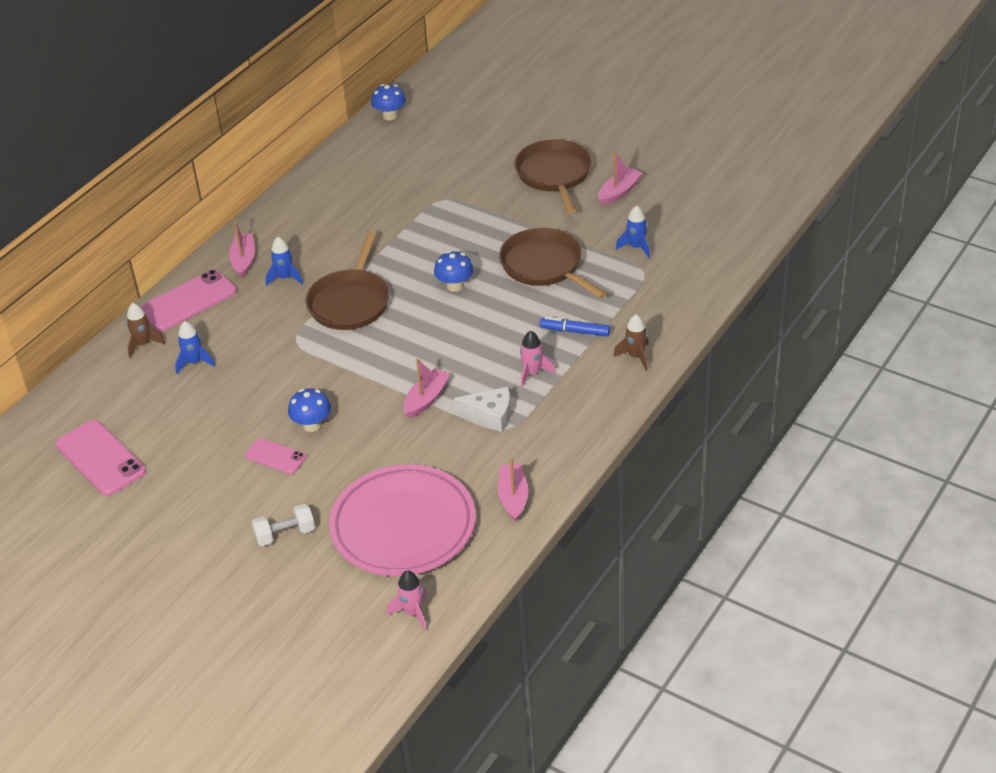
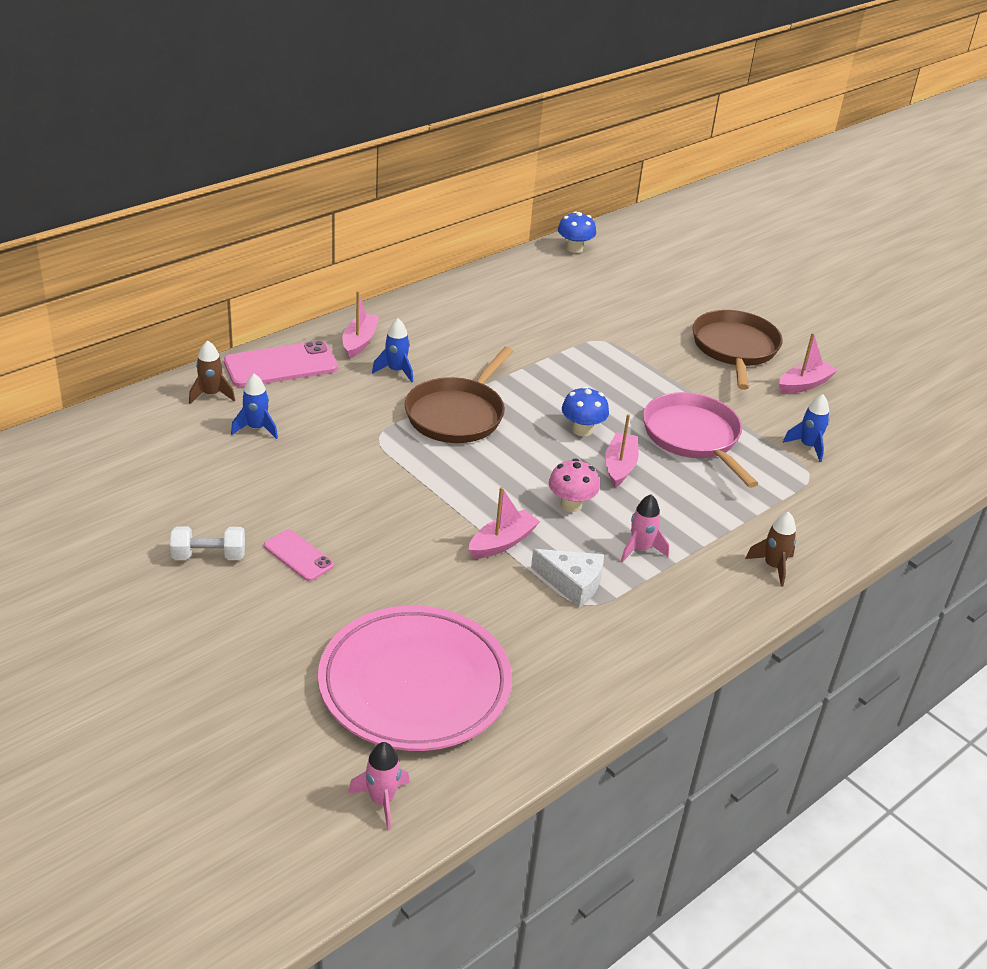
camera: 10 degrees right, 5 degrees down
pink phone [56,420,146,496] -> none
white dumbbell [252,504,315,546] -> white dumbbell moved to [170,526,245,560]
blue mushroom [288,389,331,432] -> none
pink boat [498,458,528,522] -> pink boat moved to [605,414,639,487]
brown pan [499,228,607,298] -> pink pan [643,392,758,488]
blue marker [540,317,610,337] -> none
none -> pink mushroom [549,458,600,512]

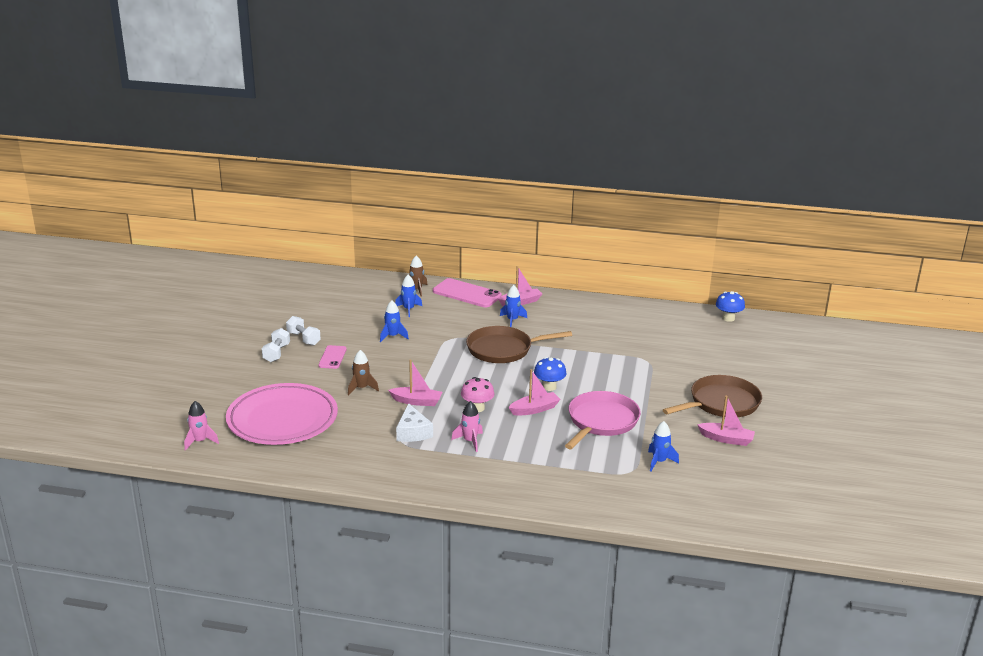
camera: 55 degrees right, 10 degrees down
brown rocket [745,512,796,587] -> brown rocket moved to [348,350,379,395]
none -> white dumbbell [262,328,290,362]
none -> blue rocket [380,300,409,342]

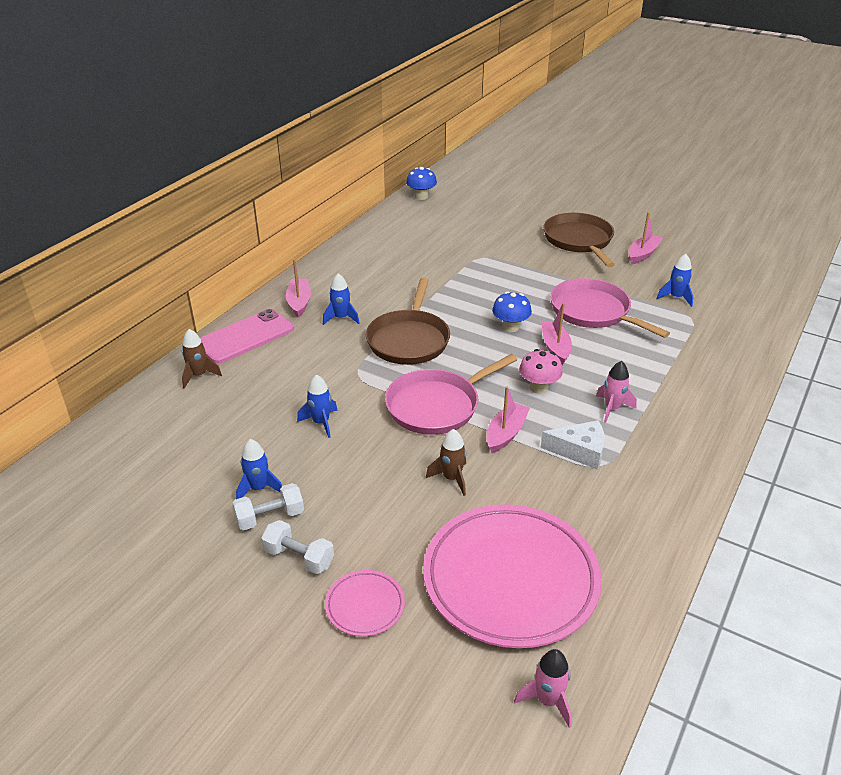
camera: 70 degrees left, 10 degrees up
pink phone [318,345,347,369] -> none
blue rocket [395,275,422,317] -> blue rocket moved to [236,439,282,499]
none -> pink plate [325,570,405,637]
none -> pink pan [385,354,517,435]

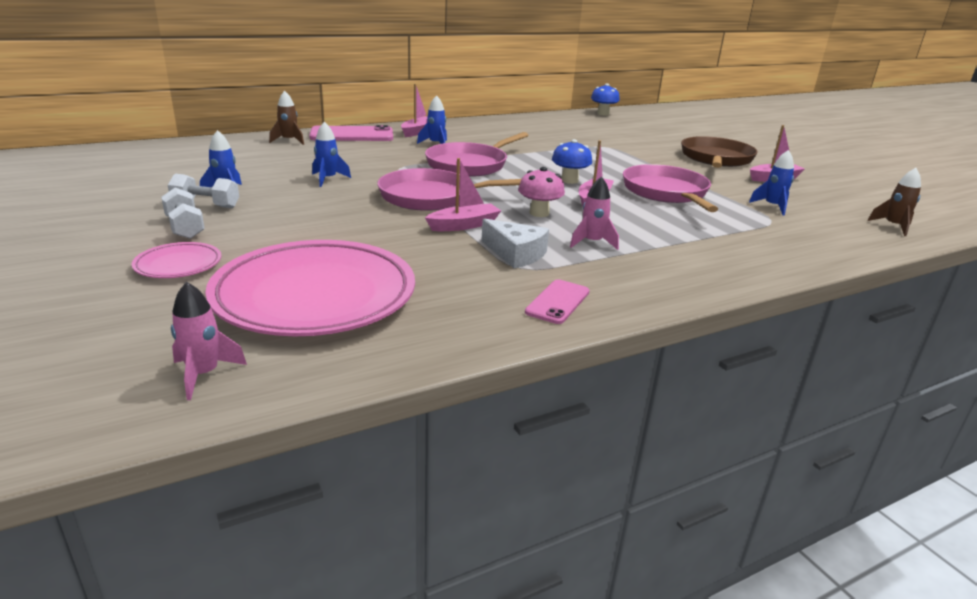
camera: 30 degrees right, 10 degrees down
brown pan [366,277,450,365] -> pink pan [425,132,528,177]
brown rocket [426,429,466,496] -> brown rocket moved to [868,168,921,236]
none -> pink phone [525,279,590,324]

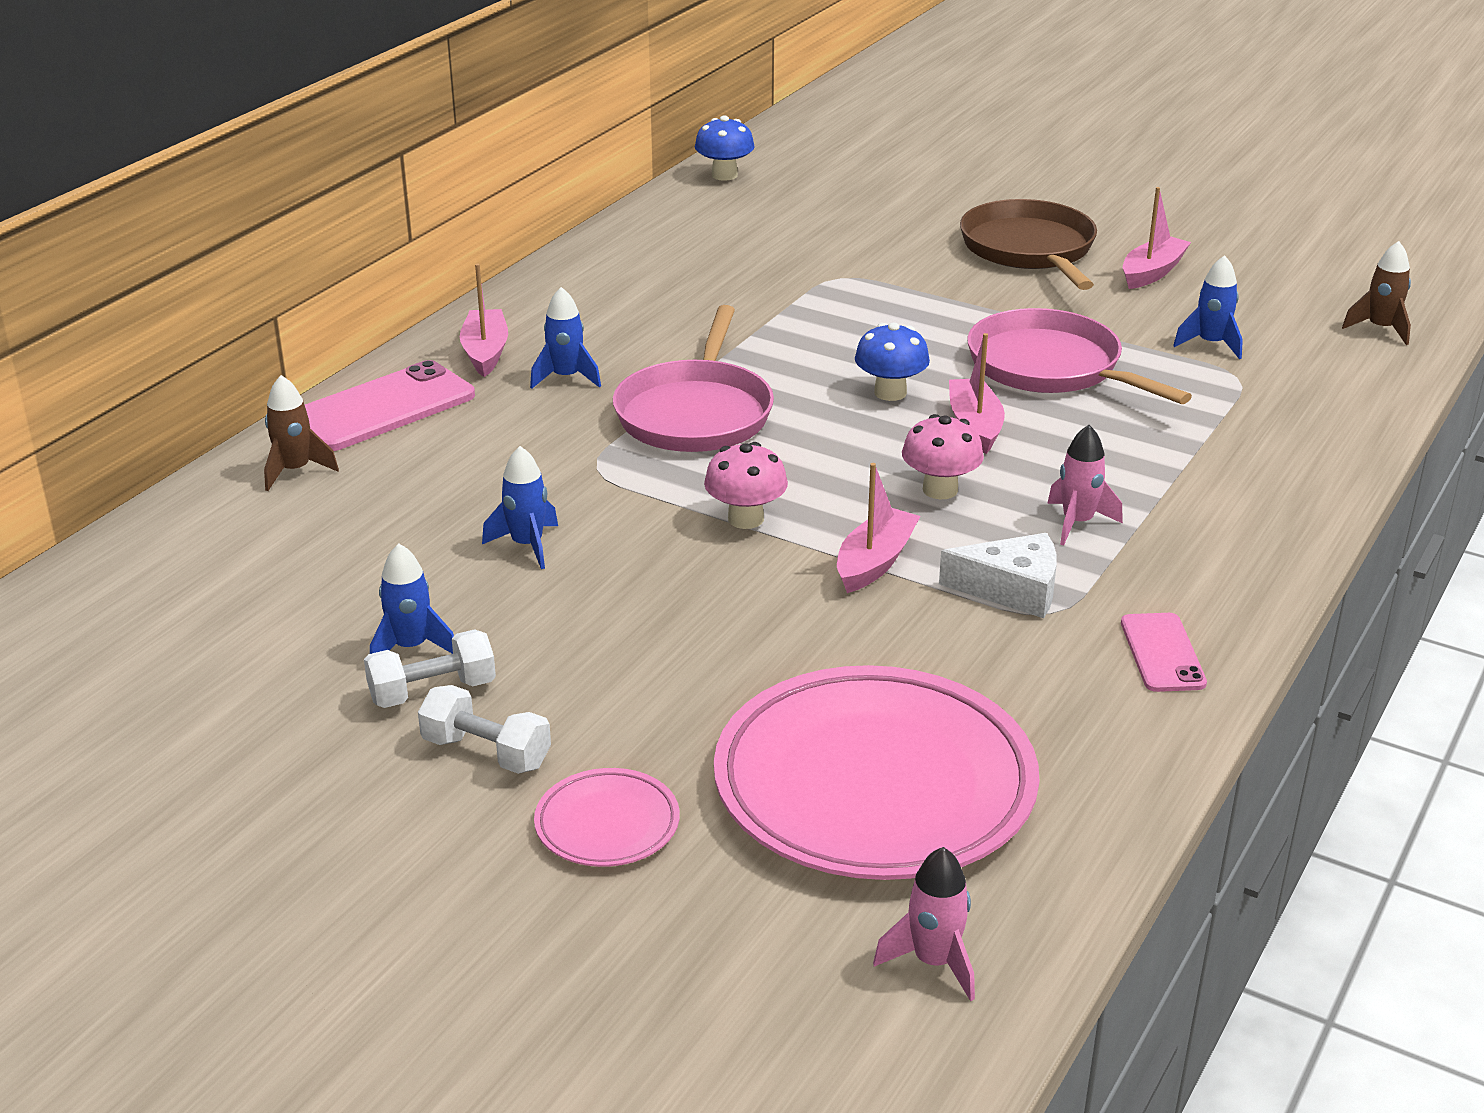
camera: 30 degrees left, 5 degrees up
pink pan [377,168,521,211] -> pink mushroom [704,442,788,529]

